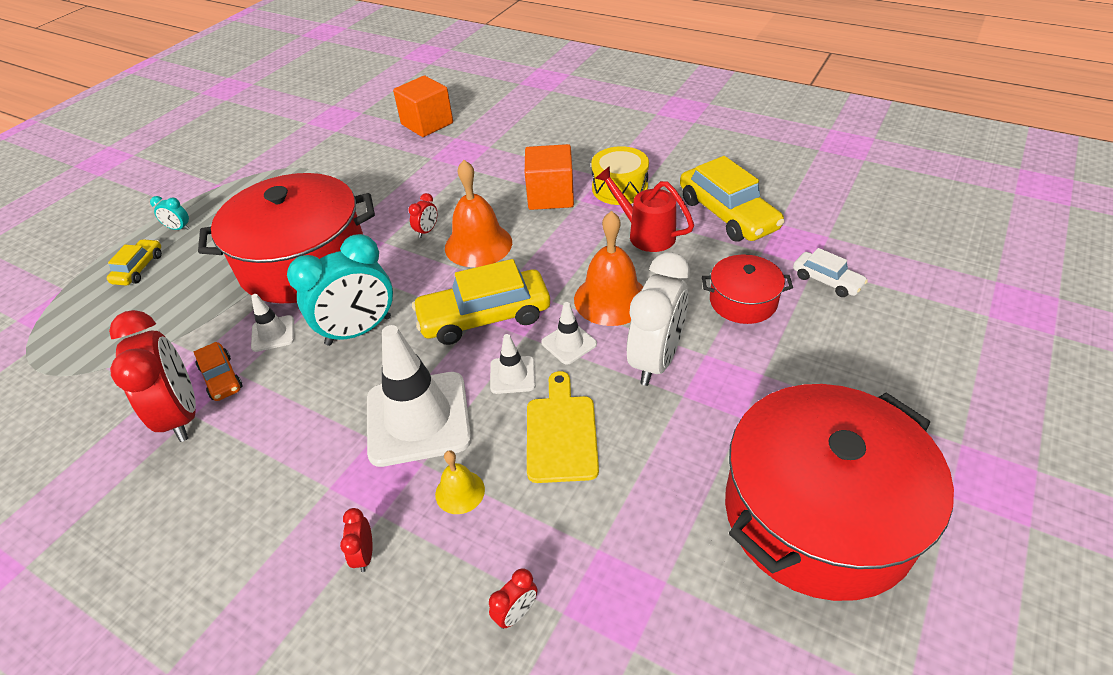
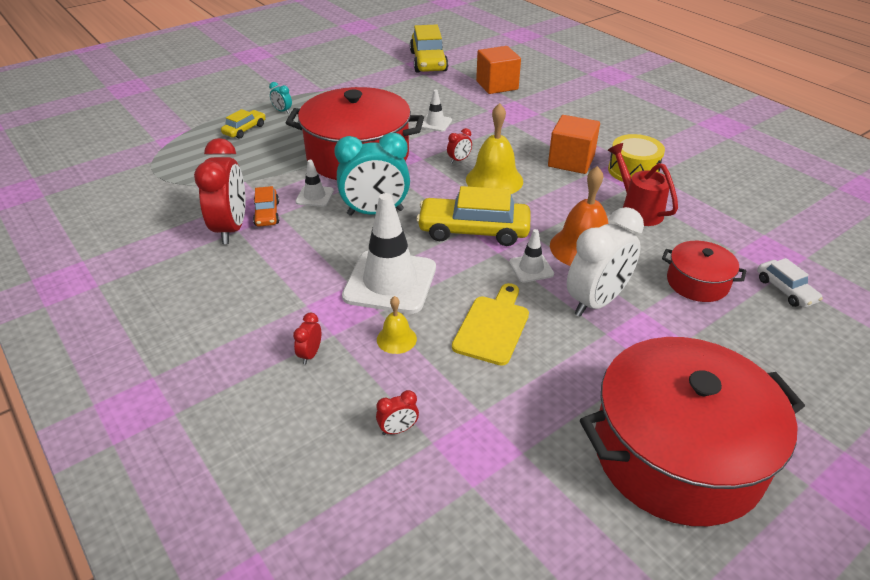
camera: 20 degrees right, 5 degrees down
orange bell [445,160,512,267] -> yellow bell [466,103,523,194]
white traffic cone [490,334,536,394] -> white traffic cone moved to [421,90,452,132]
yellow car [680,156,785,241] -> yellow car moved to [410,25,448,73]

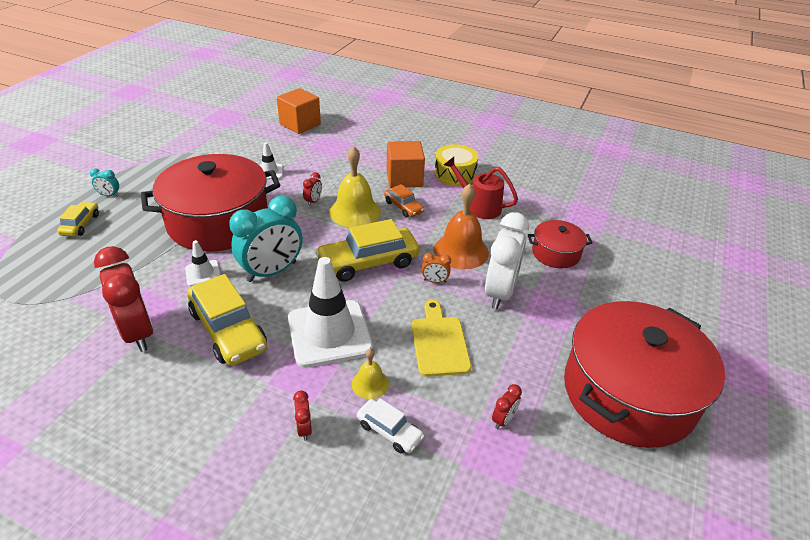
camera: 30 degrees left, 0 degrees up
orange car [253,186,279,227] -> orange car moved to [384,184,424,218]
red clock [376,390,419,435] -> red clock moved to [492,384,522,429]
yellow car [410,25,448,73] -> yellow car moved to [187,274,267,366]
white traffic cone [509,229,554,283] -> orange clock [422,253,451,283]
white car [757,258,823,308] -> white car moved to [357,398,425,453]

